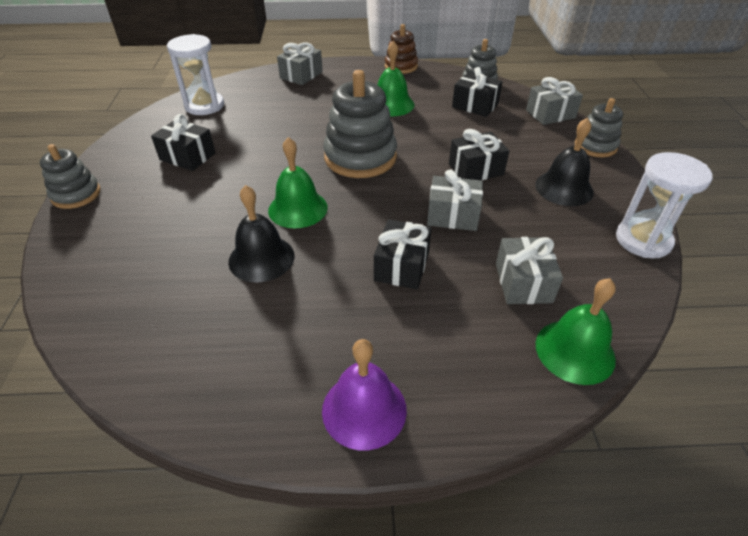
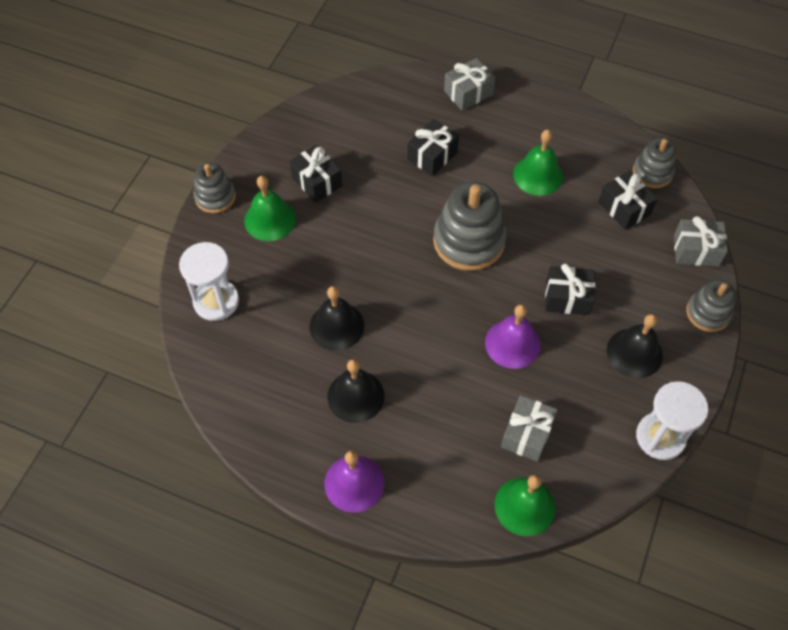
camera: 25 degrees right, 15 degrees up
white hourglass [167,34,224,115] -> white hourglass moved to [179,242,239,321]
green bell [268,137,328,228] -> green bell moved to [244,176,296,241]
black gift [374,219,432,289] -> black gift moved to [407,119,459,176]
brown stacking toy [385,24,418,74] -> none
grey gift [427,170,483,231] -> purple bell [485,304,541,369]
none -> black bell [327,359,385,423]

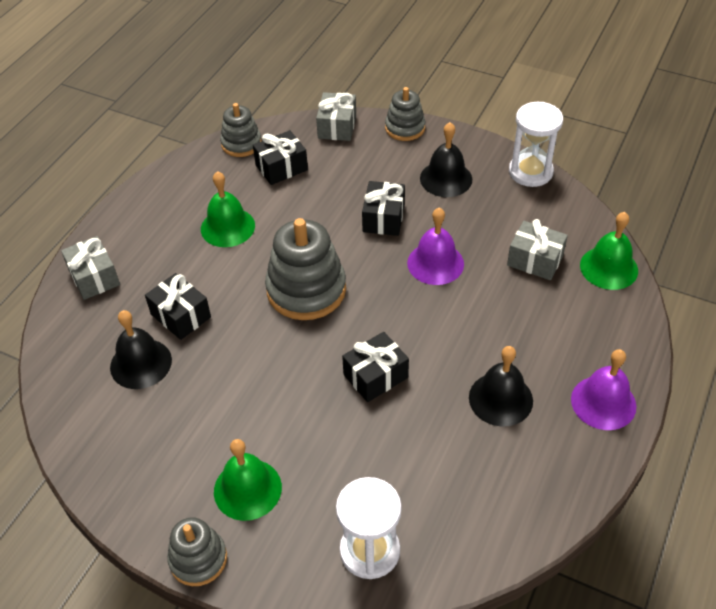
camera: 85 degrees left, 10 degrees down
black gift [289,145,342,203] -> black gift moved to [342,332,409,402]
black bell [310,286,364,351] -> black bell moved to [110,310,172,389]

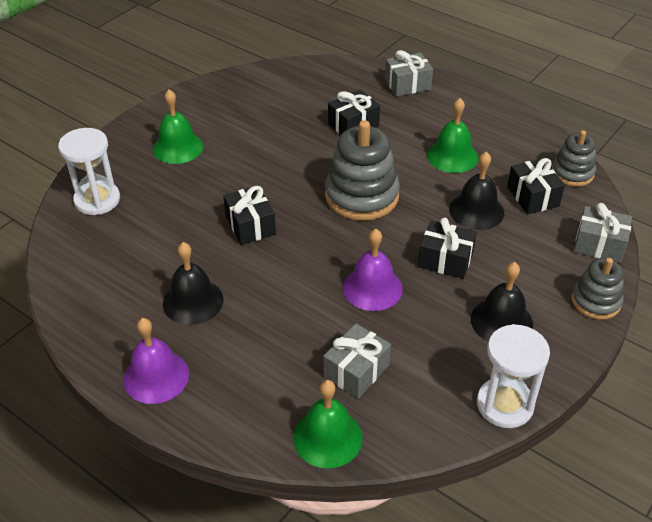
camera: 100 degrees right, 5 degrees down
black bell [110,310,172,389] -> black bell moved to [449,152,504,230]
grey stacking toy [167,517,227,586] -> none

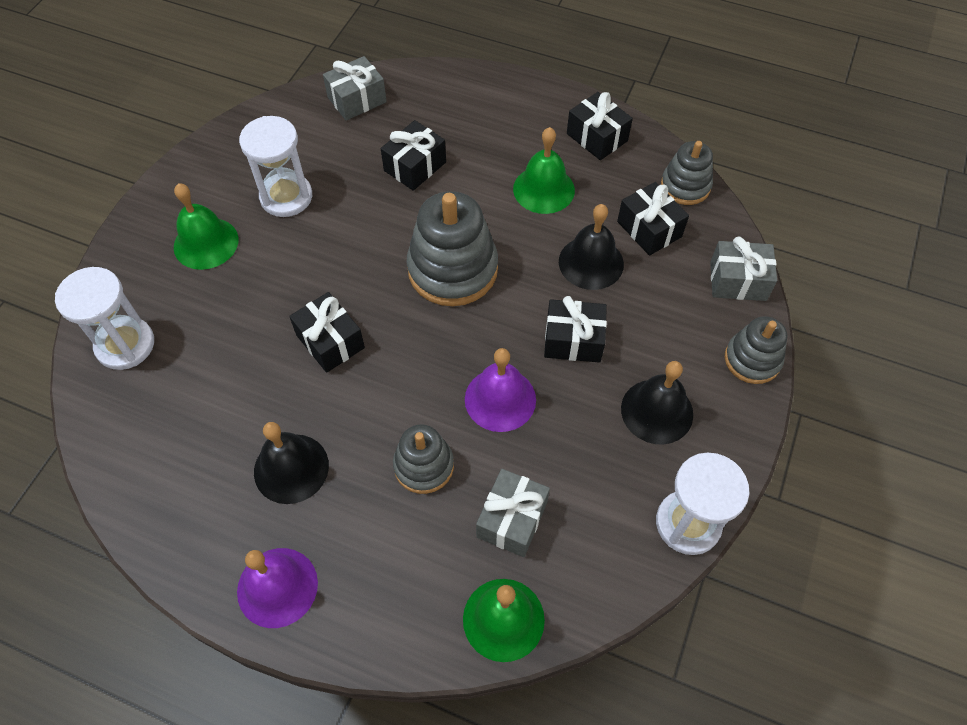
camera: 15 degrees left, 15 degrees up
grey gift [385,50,433,97] -> grey gift moved to [323,56,387,120]
none -> white hourglass [239,116,312,217]
none -> grey stacking toy [393,424,454,494]
none -> black gift [567,92,633,160]

